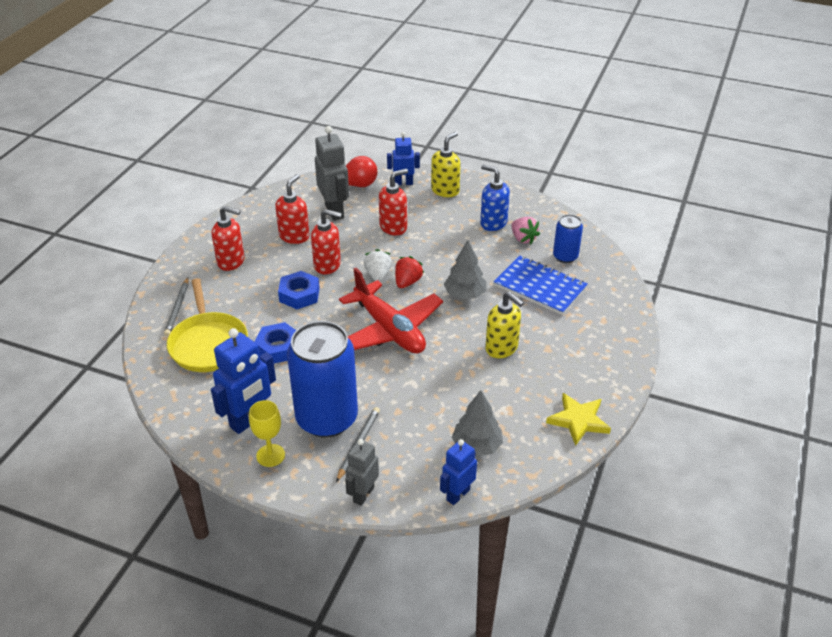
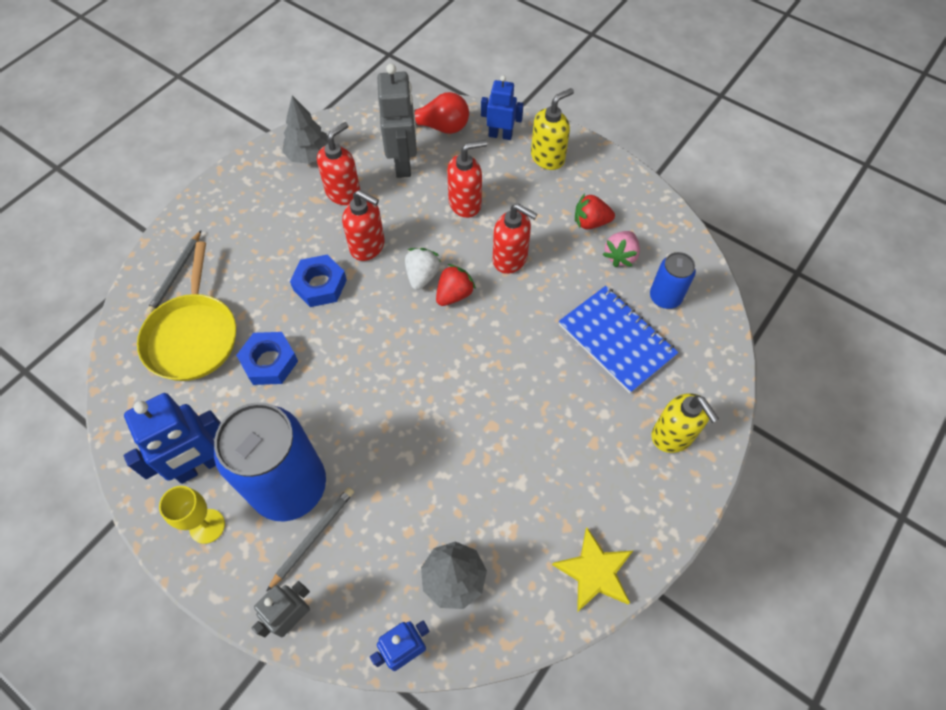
camera: 15 degrees right, 20 degrees up
red soap dispenser [212,206,245,271] -> red soap dispenser moved to [493,204,538,274]
red plane [339,268,443,353] -> none
grey tree [444,240,487,299] -> grey tree moved to [282,96,328,164]
blue soap dispenser [480,165,510,231] -> red strawberry [575,193,615,229]
yellow soap dispenser [485,292,524,358] -> yellow soap dispenser moved to [652,393,719,453]
pink strawberry [511,217,540,244] -> pink strawberry turned 45 degrees clockwise [603,231,640,267]

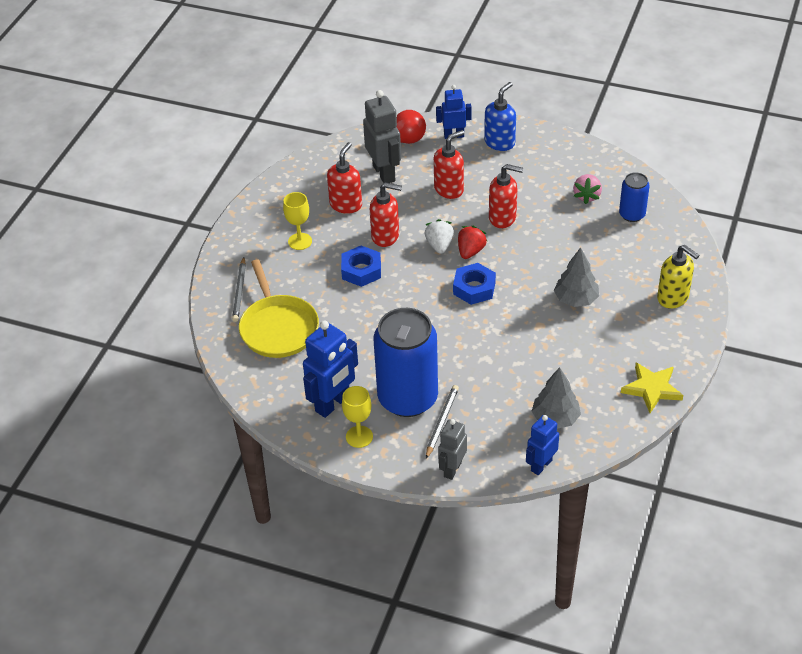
camera: 15 degrees left, 15 degrees down
blue nut [236,332,298,385] -> blue nut moved to [453,263,496,305]
grey tree [282,96,328,164] -> grey tree moved to [554,247,599,307]
yellow soap dispenser [531,88,574,170] -> blue soap dispenser [484,82,516,151]
blue notebook [559,286,678,394] -> none
red strawberry [575,193,615,229] -> none
none -> yellow goblet [283,192,312,250]

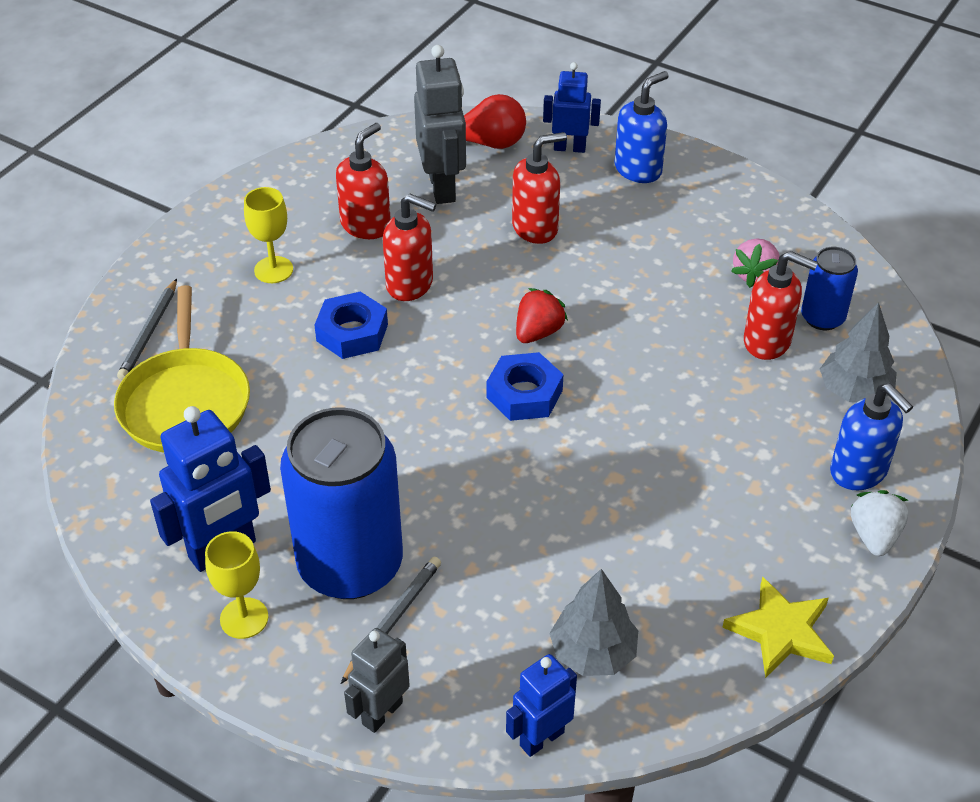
camera: 10 degrees right, 0 degrees up
white strawberry [425,219,454,254] -> white strawberry moved to [851,490,908,556]
red soap dispenser [489,164,523,228] -> red soap dispenser moved to [744,251,818,360]
grey tree [554,247,599,307] -> grey tree moved to [820,302,897,402]
yellow soap dispenser [657,245,699,309] -> blue soap dispenser [830,383,913,490]

